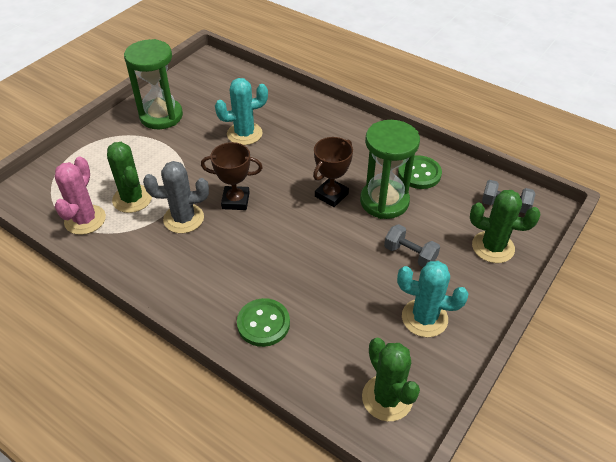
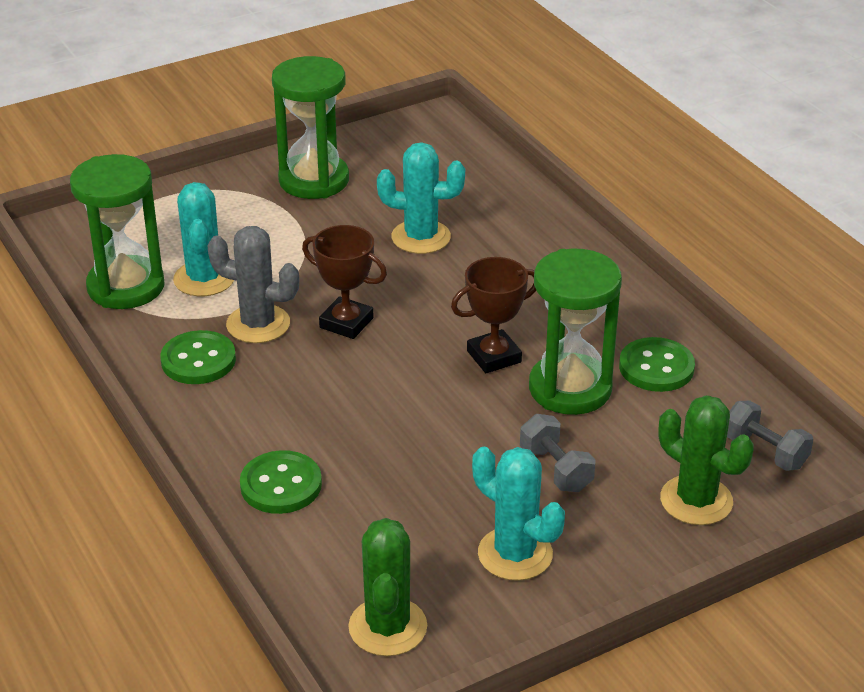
camera: 25 degrees right, 10 degrees down
pink cactus [55,156,106,235] -> green hourglass [70,154,165,309]
green cactus [107,142,152,213] -> turquoise cactus [173,182,234,296]
none -> green button [160,330,236,384]

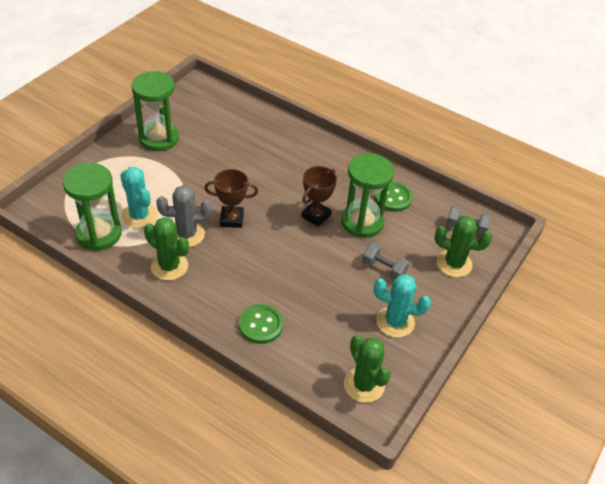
camera: 30 degrees left, 10 degrees up
green button [160,330,236,384] -> green cactus [144,217,189,280]
turquoise cactus [377,142,465,254] -> none

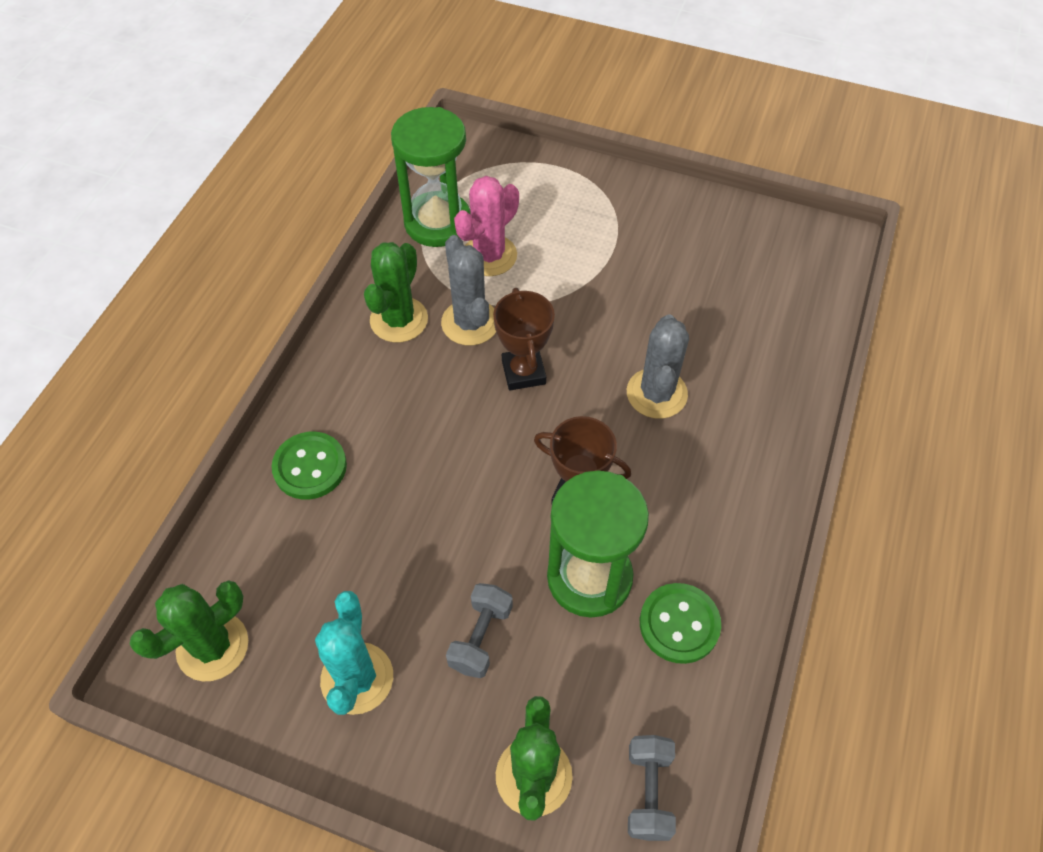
camera: 80 degrees right, 10 degrees up
turquoise cactus [120,167,157,228] -> pink cactus [454,176,519,276]
green hourglass [132,71,179,152] -> none
none -> grey cactus [627,314,689,419]

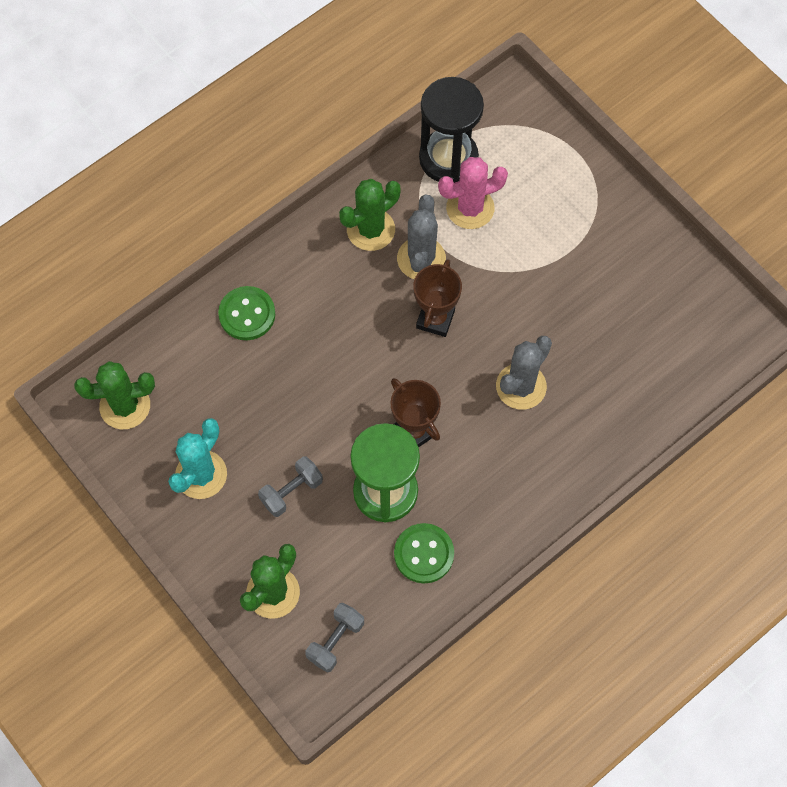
camera: 30 degrees right, 10 degrees up
green hourglass [391,107,471,247] -> black hourglass [419,77,484,183]

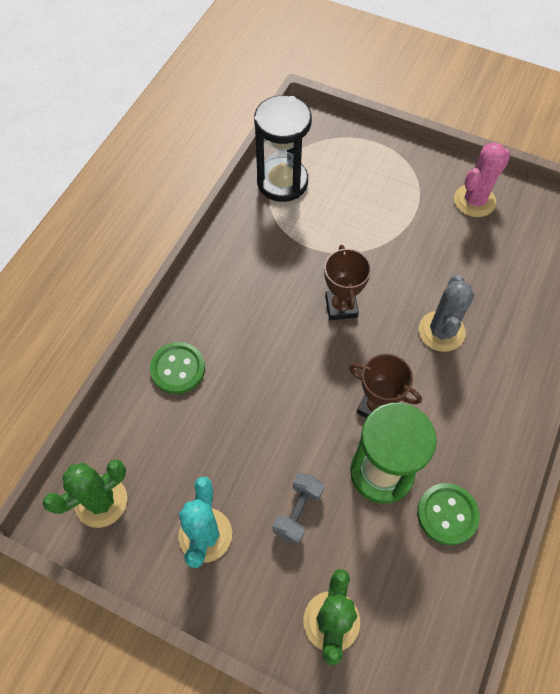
camera: 25 degrees left, 5 degrees down
grey dumbbell [305,603,364,672] -> none
green cactus [339,179,400,251] -> none
grey cactus [397,195,446,279] -> none
pink cactus [438,157,508,229] -> pink cactus moved to [454,142,511,217]

